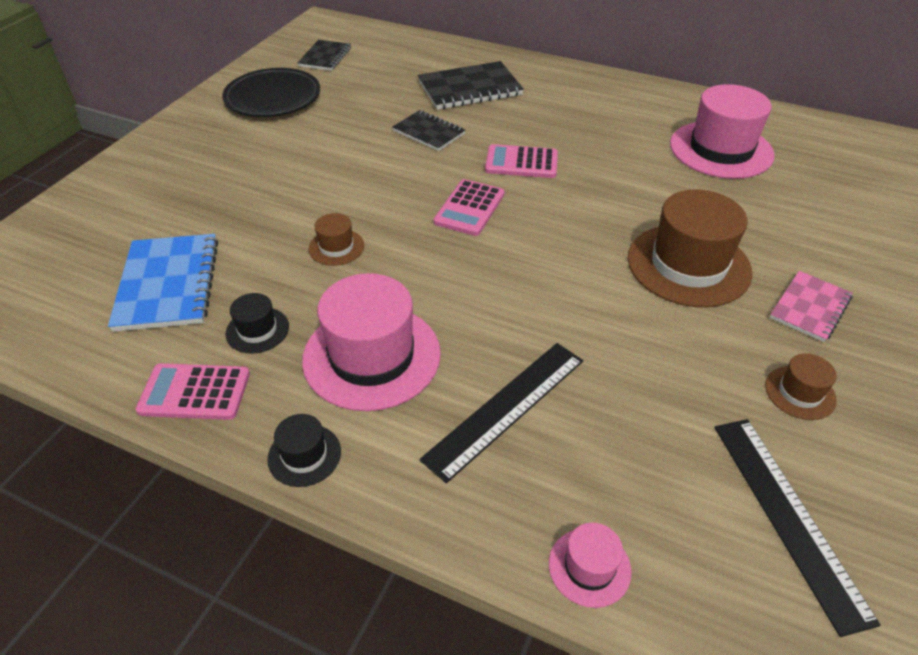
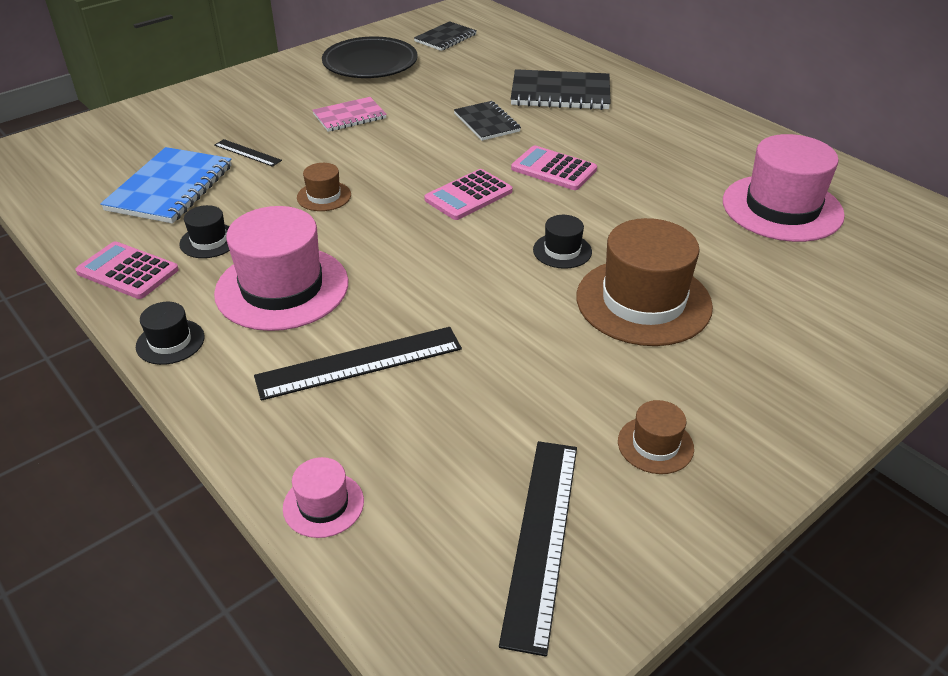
camera: 25 degrees right, 5 degrees down
pink notebook [770,271,853,342] -> pink notebook moved to [312,97,387,132]
none -> black ruler [214,139,282,167]
none -> black hat [533,215,592,269]

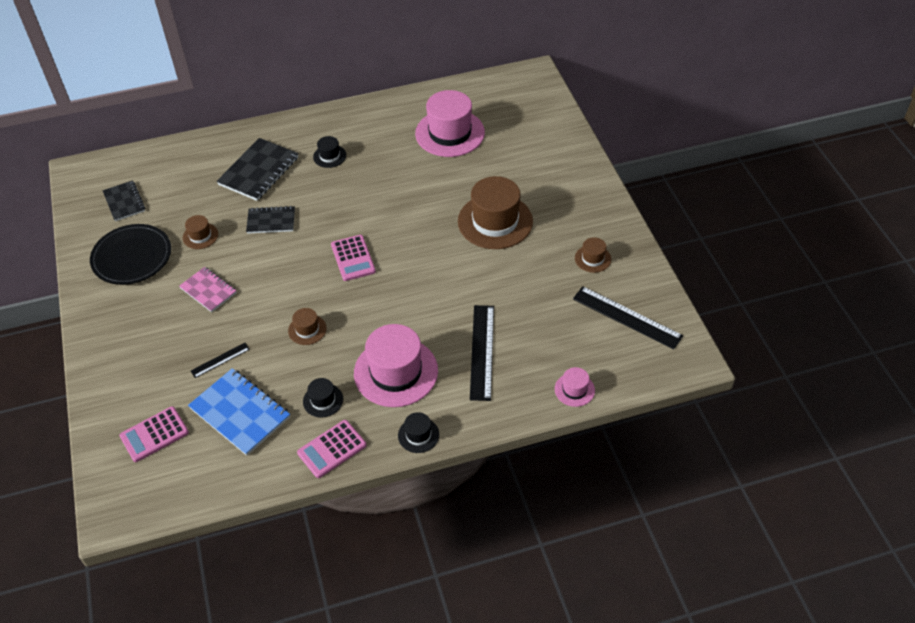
camera: 65 degrees left, 10 degrees up
pink notebook [312,97,387,132] -> pink notebook turned 45 degrees counterclockwise [179,267,237,312]
pink calculator [511,146,597,190] -> pink calculator moved to [119,406,189,462]
black hat [533,215,592,269] -> black hat moved to [313,136,346,168]
none -> brown hat [183,215,218,249]

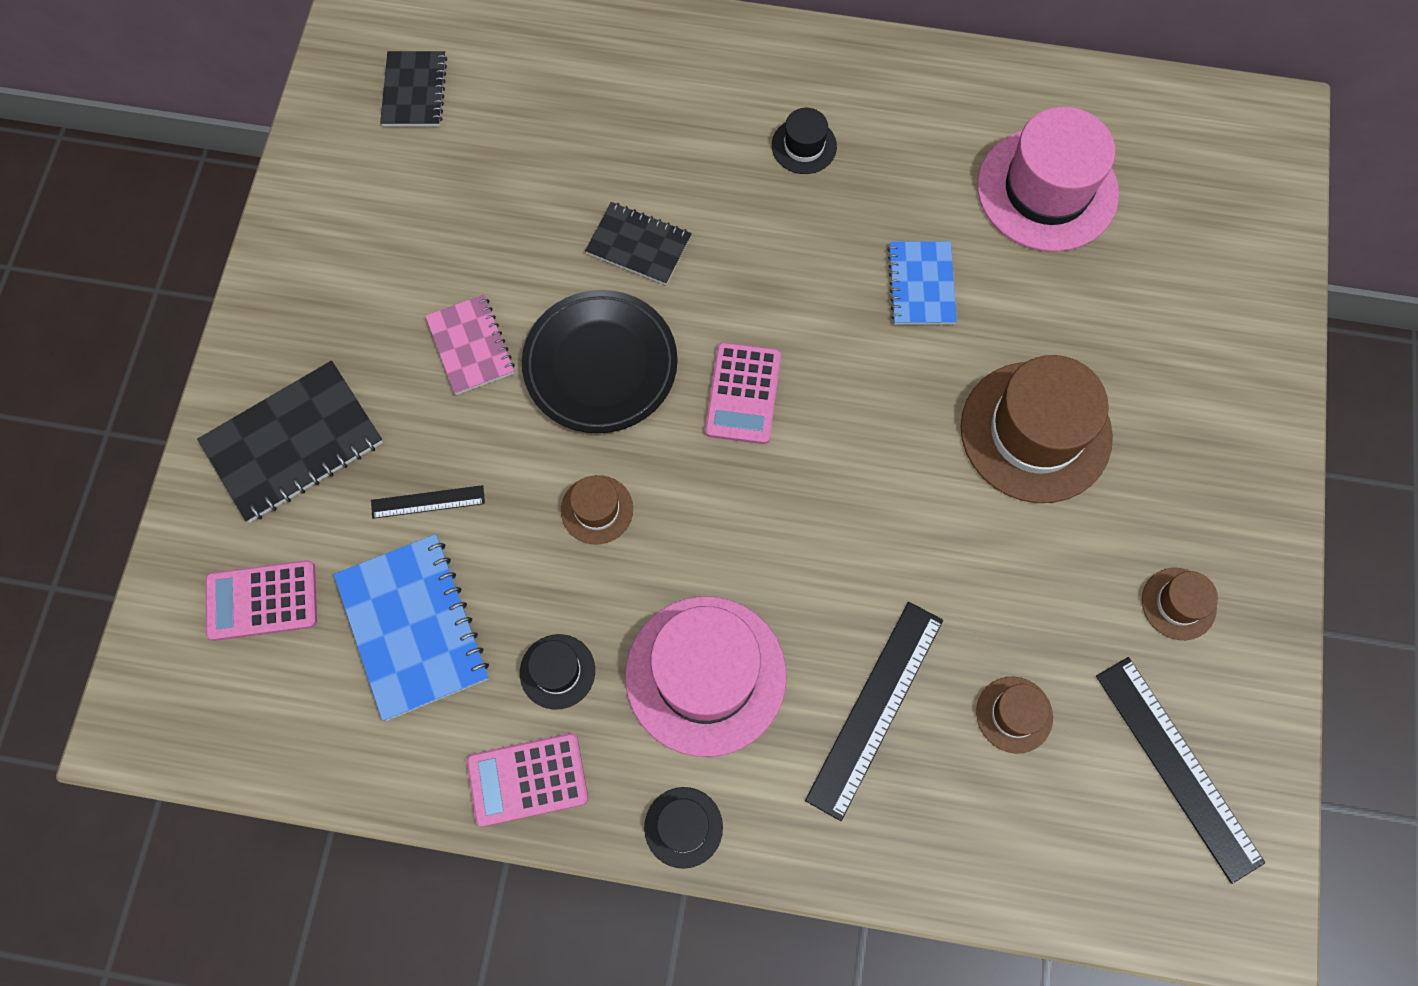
camera: 25 degrees right, 20 degrees up
black plate [90,224,171,285] -> black plate moved to [522,290,678,433]
brown hat [183,215,218,249] -> brown hat moved to [976,676,1053,754]
black notebook [217,138,299,201] -> black notebook moved to [197,361,383,523]
pink hat [555,367,595,407] -> none
none -> blue notebook [887,241,957,325]

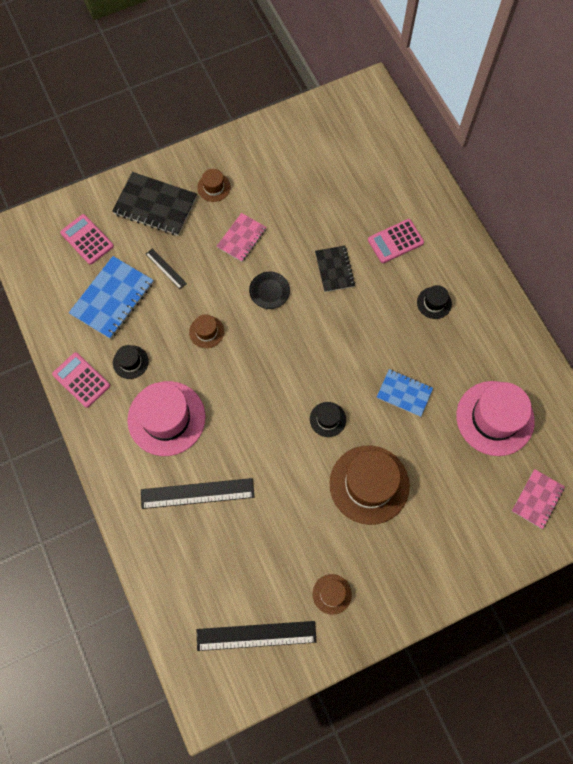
camera: 55 degrees right, 0 degrees up
black notebook [380,51,447,126] -> none
black plate [522,290,678,433] -> black plate [249,272,290,309], size x0.53
black hat [644,787,723,869] -> black hat moved to [310,402,346,437]
pink calculator [705,342,781,444] -> pink calculator moved to [368,219,424,263]
blue notebook [887,241,957,325] -> blue notebook turned 60 degrees clockwise [377,369,433,417]
brown hat [976,676,1053,754] -> brown hat moved to [197,169,231,202]
black ruler [1096,657,1265,884] -> black ruler turned 60 degrees clockwise [197,621,317,651]
none -> pink notebook [512,469,565,529]

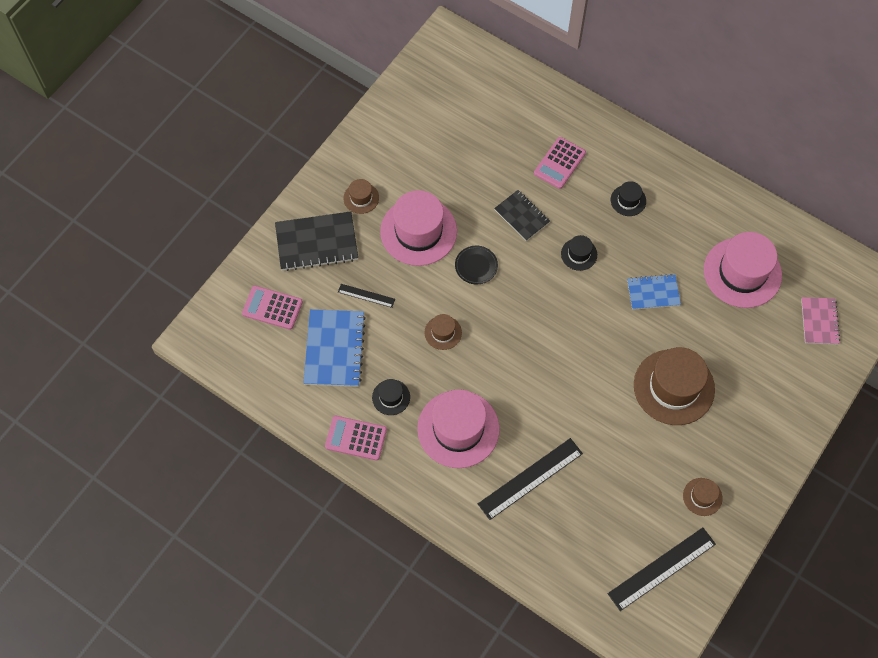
camera: 30 degrees left, 5 degrees down
pink notebook [217,213,267,262] -> pink hat [380,190,457,266]
black hat [310,402,346,437] -> black hat moved to [561,235,597,271]

